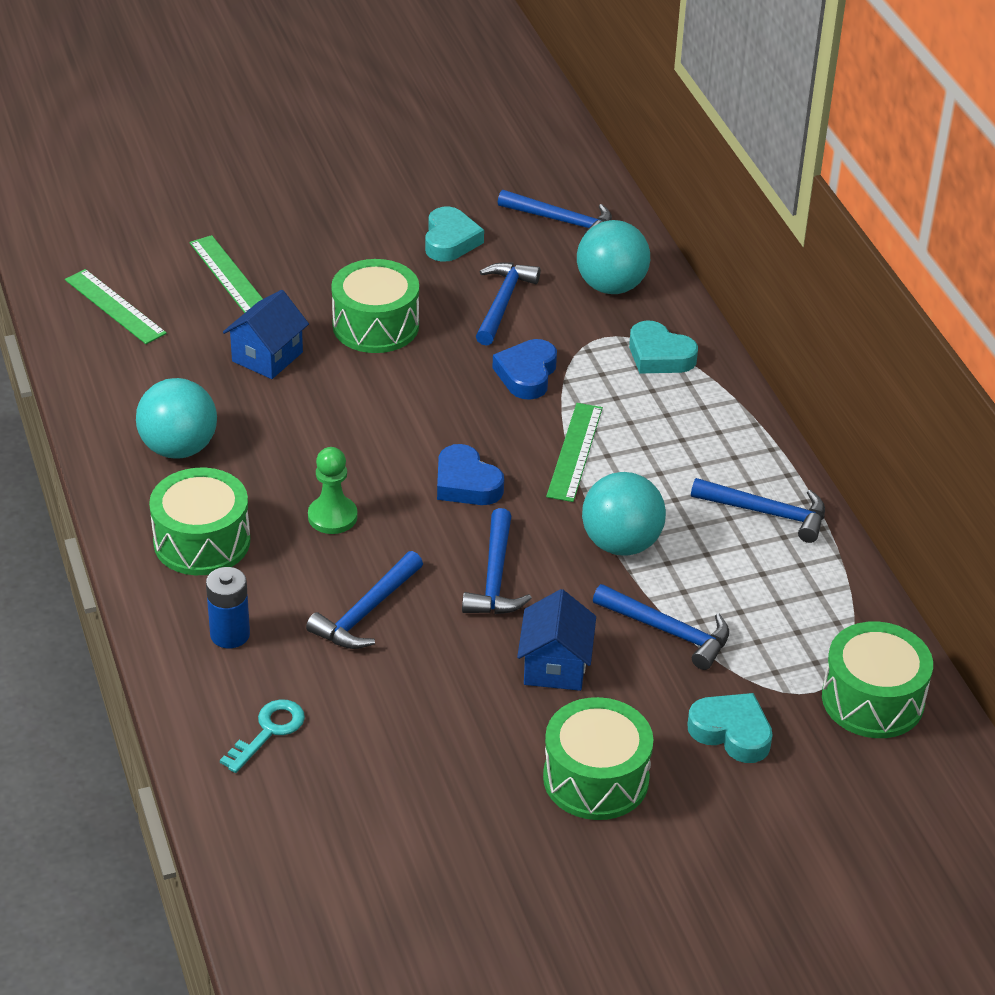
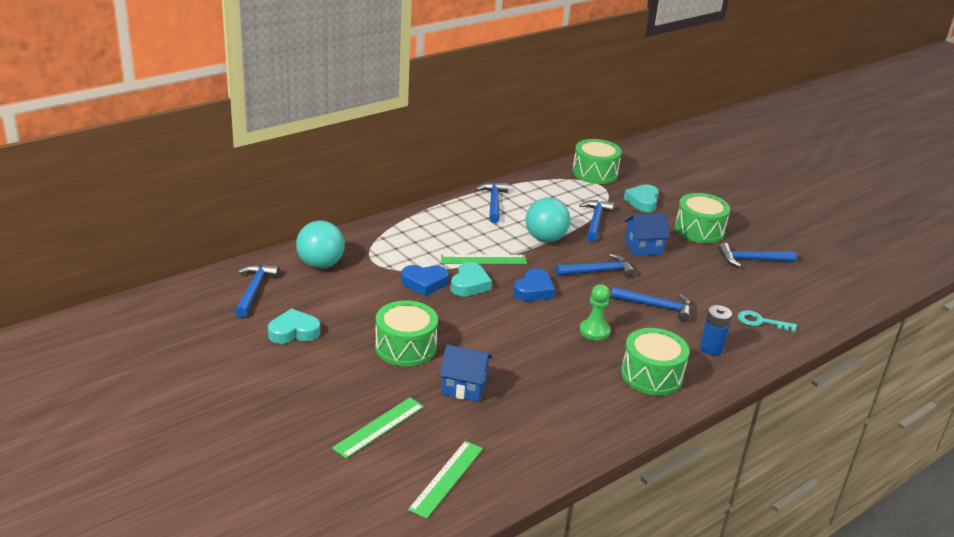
camera: 110 degrees left, 10 degrees down
turquoise ball [136,378,217,459] -> none
blue hammer [476,262,541,346] -> blue hammer moved to [719,243,797,267]
turquoise heart [629,320,698,373] -> turquoise heart moved to [450,262,492,297]

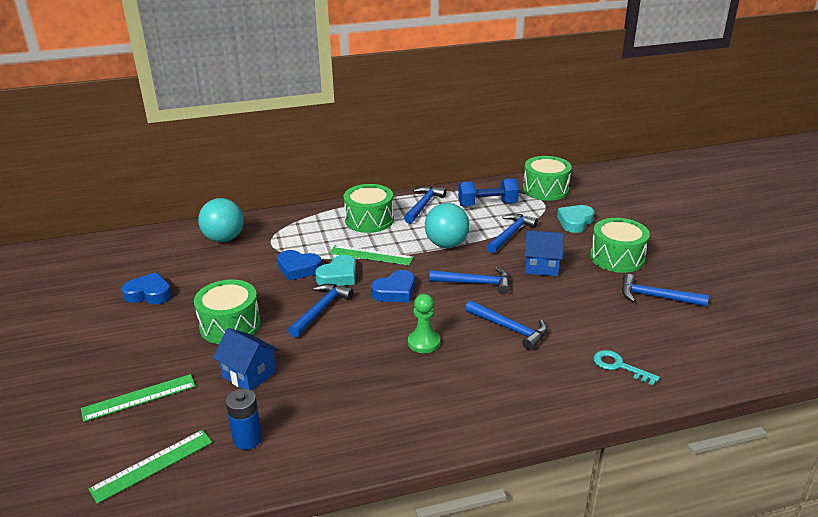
camera: 25 degrees right, 0 degrees up
blue hammer [235,264,279,317] -> blue hammer moved to [288,284,354,338]
turquoise heart [268,308,320,344] -> blue heart [122,272,172,304]
green drum [621,328,690,395] -> green drum moved to [344,184,394,233]
blue battery [700,305,732,355] -> blue battery moved to [226,389,262,450]
none -> blue dumbbell [458,178,519,207]

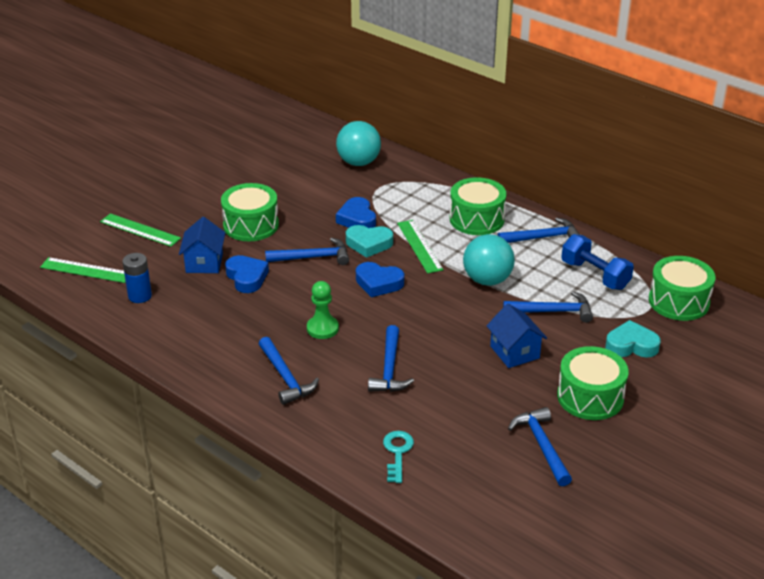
camera: 55 degrees right, 5 degrees up
blue heart [122,272,172,304] -> blue heart moved to [225,255,269,293]
blue hammer [429,267,510,295] -> blue hammer moved to [259,337,319,405]

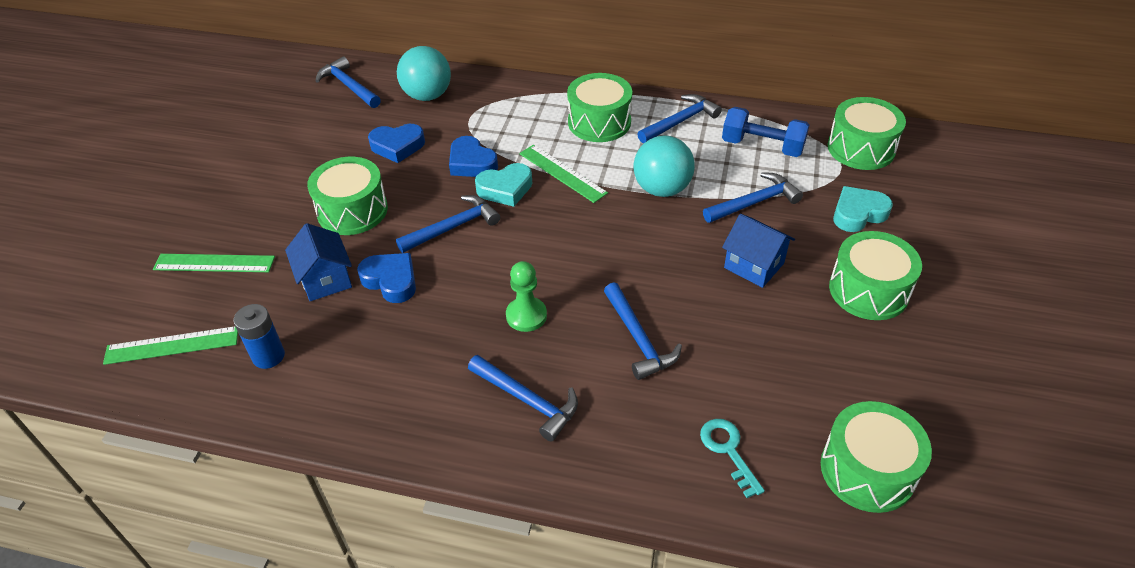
camera: 25 degrees left, 10 degrees up
blue heart [356,262,404,297] -> blue heart moved to [368,124,425,163]
blue hammer [508,407,572,486] -> blue hammer moved to [316,56,381,108]
none -> green drum [821,401,932,513]

